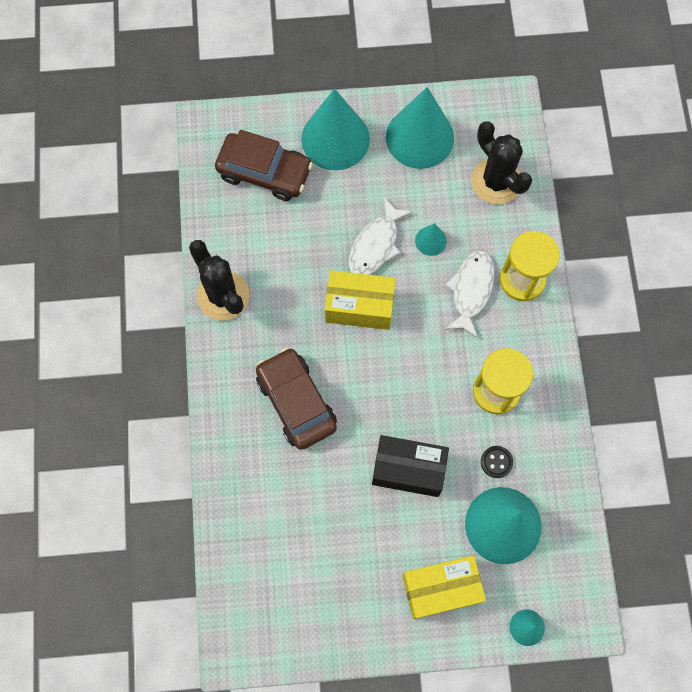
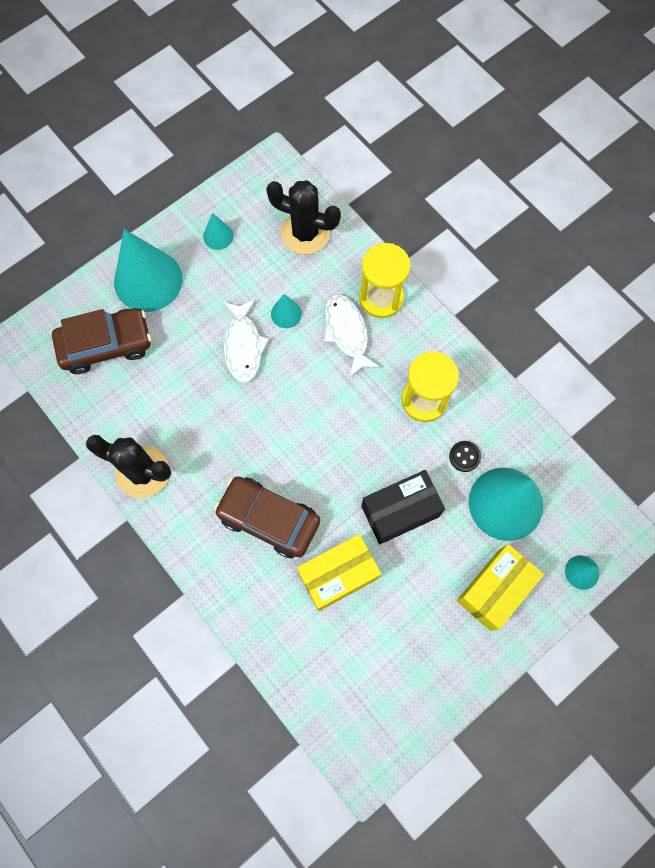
camera: 35 degrees left, 0 degrees up
yellow box [325,270,396,330] -> yellow box moved to [297,534,381,611]
turquoise cone [386,87,454,169] -> turquoise cone [203,213,233,250], size x0.45

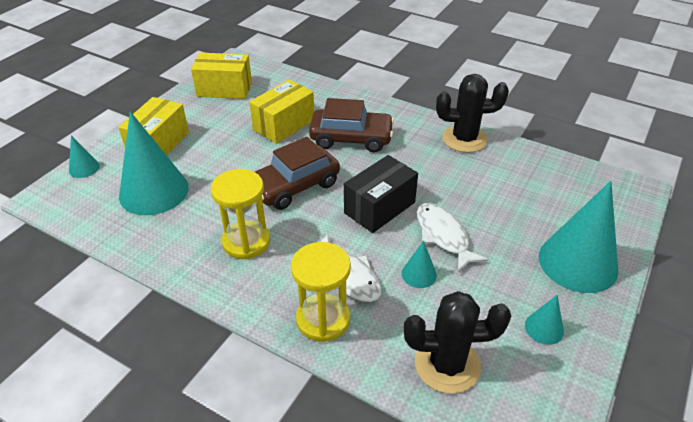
camera: 160 degrees right, 30 degrees down
brown car [52,308,151,374] -> brown car moved to [255,137,340,210]
black box [361,470,445,544] -> black box moved to [344,155,418,233]
black button [449,441,481,472] -> none
none -> yellow box [191,53,252,99]

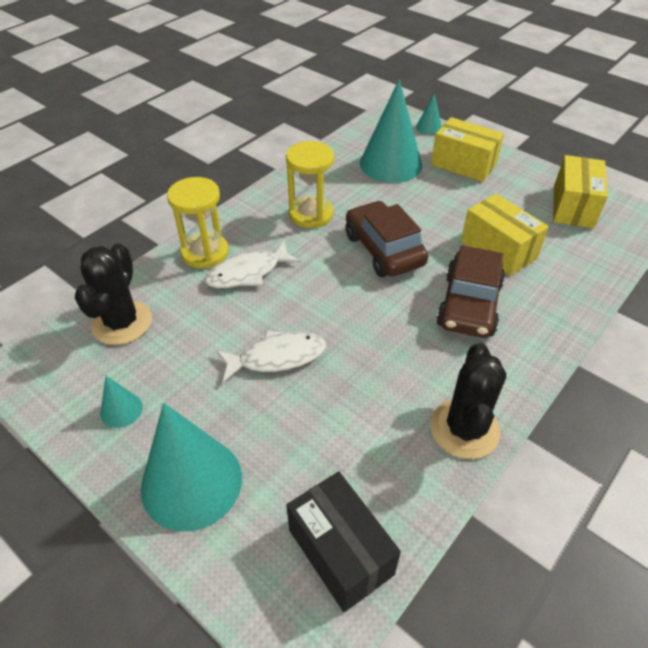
camera: 100 degrees right, 5 degrees up
black box [344,155,418,233] -> black box moved to [286,471,401,612]
turquoise cone [402,240,437,288] -> none

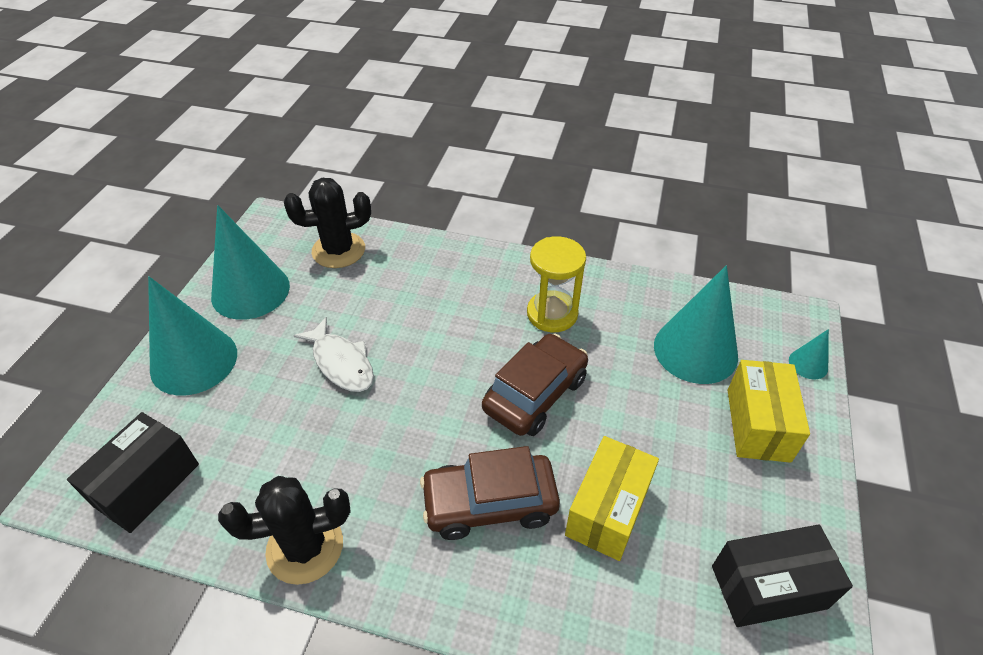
camera: 65 degrees right, 0 degrees up
turquoise cone [101,376,143,428] -> turquoise cone [211,205,290,320], size x2.23
yellow hourglass [167,177,229,269] -> none
white fish [205,241,301,288] -> none
yellow box [553,155,608,229] -> black box [712,525,853,627]

